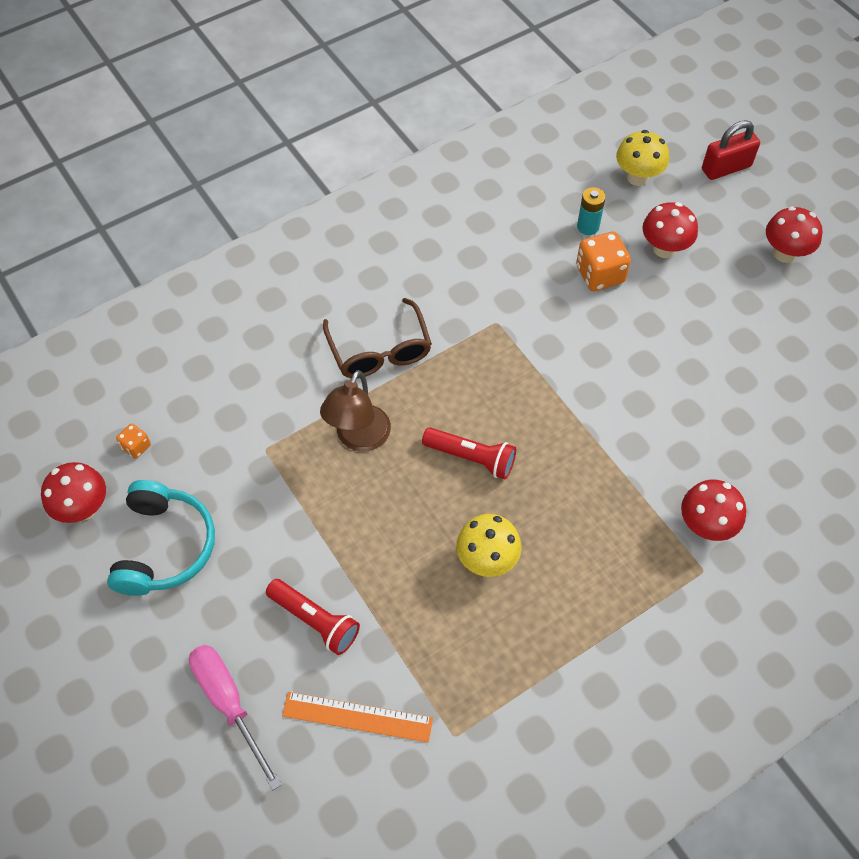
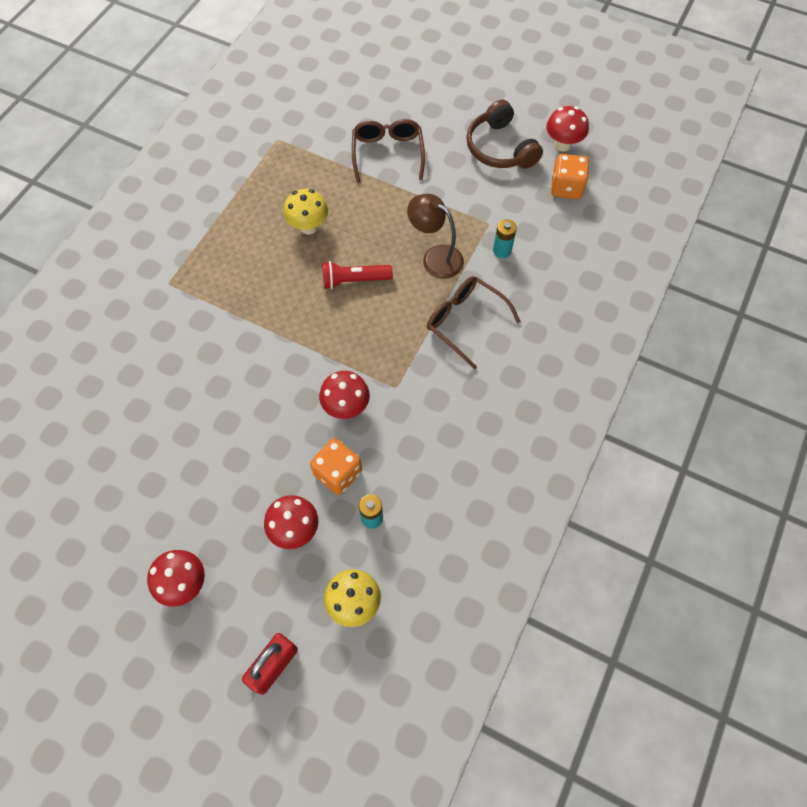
camera: 150 degrees right, 5 degrees up
turquoise headphones [107,480,215,596] -> brown headphones [466,100,543,169]
orange dice [116,423,151,459] -> orange dice [551,154,589,199], size x1.91
pink screwdriver [189,645,282,790] -> none
red flashlight [266,579,360,655] -> brown glasses [352,119,425,183]
orange ruler [282,692,433,743] -> none
brown lamp [320,370,391,452] -> brown lamp turned 45 degrees counterclockwise [407,194,464,279]
red mushroom [681,480,746,541] -> red mushroom moved to [319,371,370,419]
none -> turquoise battery [493,219,517,258]

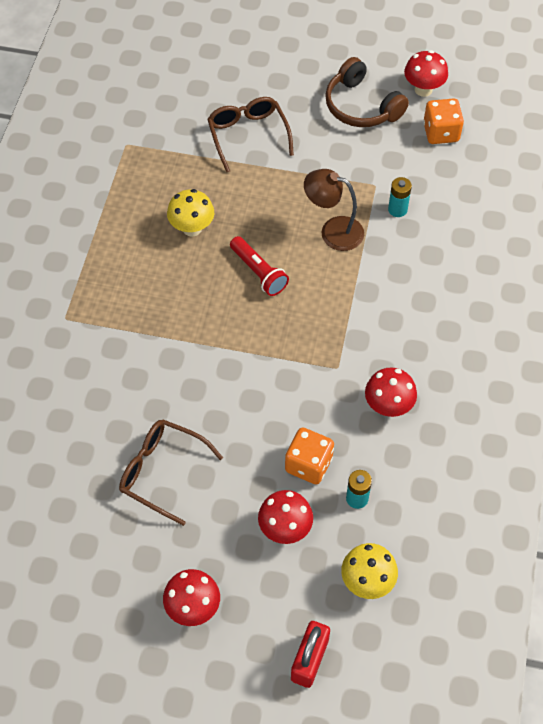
camera: 15 degrees left, 5 degrees down
red mushroom [319,371,370,419] -> red mushroom moved to [365,367,417,417]
red flashlight [322,261,393,289] -> red flashlight turned 105 degrees counterclockwise [230,236,289,296]
brown glasses [427,276,521,370] -> brown glasses moved to [119,419,223,526]

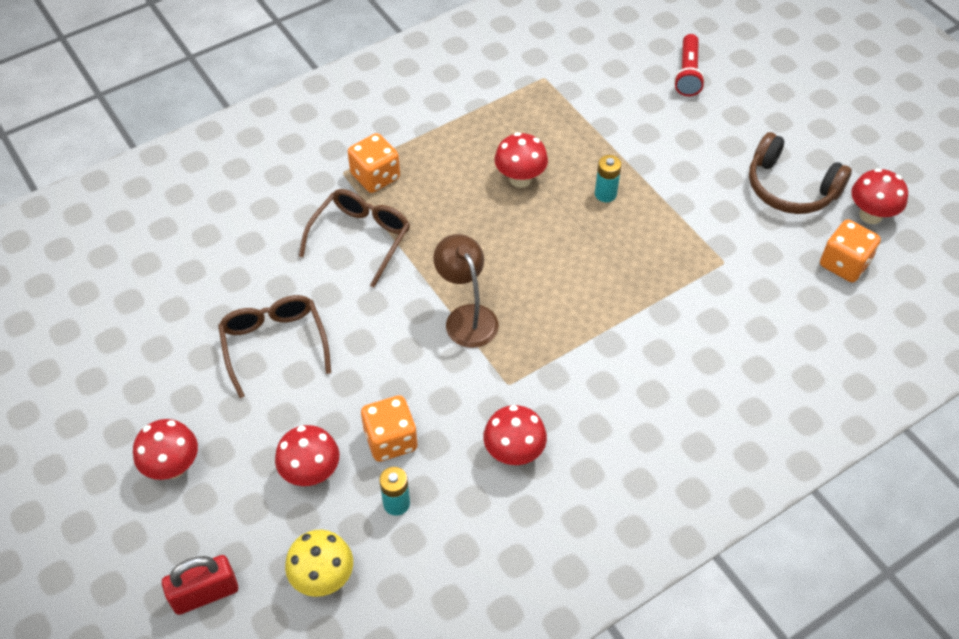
camera: 45 degrees right, 5 degrees down
yellow mushroom [167,189,214,237] -> red mushroom [494,132,548,188]
brown glasses [207,97,294,172] -> brown glasses moved to [299,189,410,288]
red flashlight [230,236,289,296] -> red flashlight moved to [674,34,705,96]
brown lamp [304,169,364,251] -> brown lamp moved to [433,234,499,348]
brown headphones [325,57,409,127] -> brown headphones turned 60 degrees counterclockwise [749,132,852,214]
turquoise battery [388,177,412,217] -> turquoise battery moved to [595,155,621,202]
none -> orange dice [348,133,400,193]

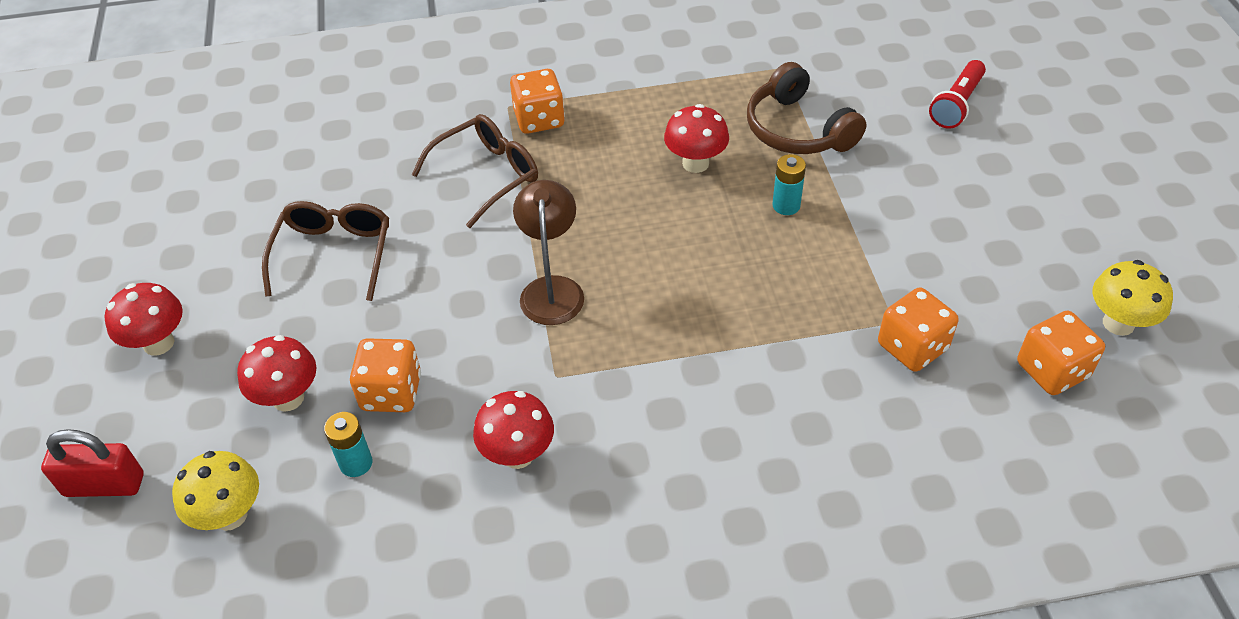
camera: 25 degrees right, 5 degrees down
brown headphones [749,132,852,214] -> brown headphones moved to [747,62,866,154]
red mushroom [851,168,908,224] -> yellow mushroom [1093,260,1173,336]
none -> orange dice [878,287,959,372]

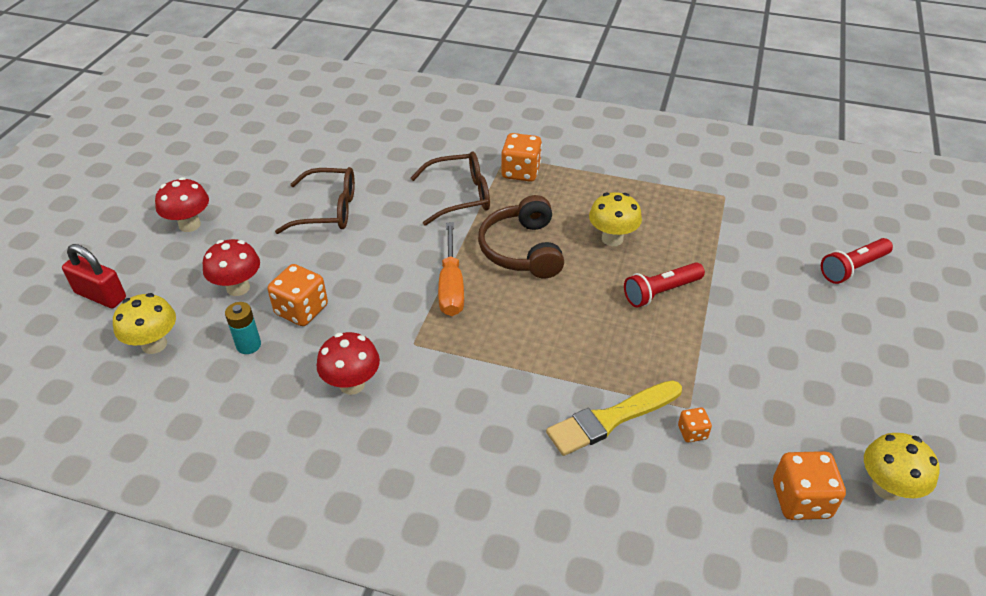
camera: 25 degrees right, 5 degrees down
brown glasses [262,201,389,301] -> brown glasses turned 60 degrees clockwise [275,167,355,234]
brown lamp [513,180,584,325] -> orange screwdriver [438,222,464,316]
red mushroom [664,104,729,173] -> yellow mushroom [589,192,642,246]
brown headphones [747,62,866,154] -> brown headphones moved to [478,195,564,278]
turquoise battery [772,154,806,215] -> red flashlight [624,262,705,308]
orange dice [878,287,959,372] -> orange dice [678,408,712,442], size x0.52
none -> yellow brush [546,380,682,456]

